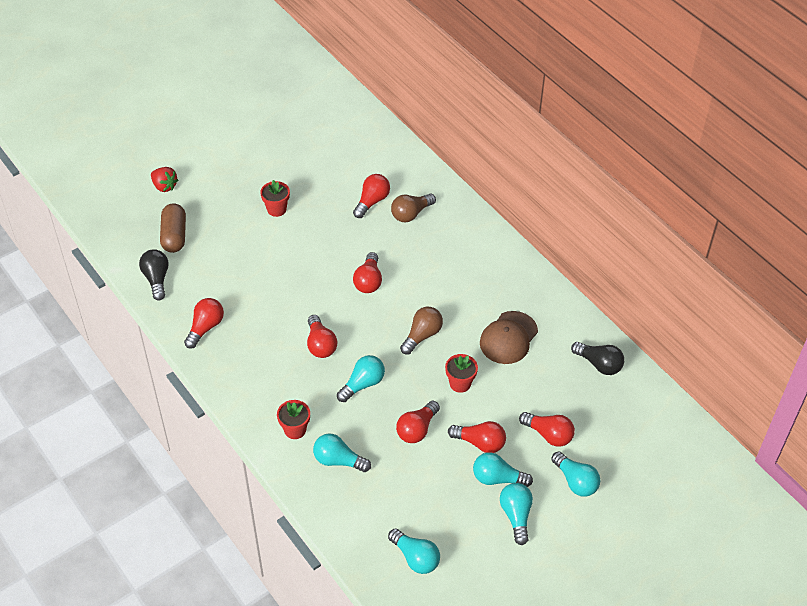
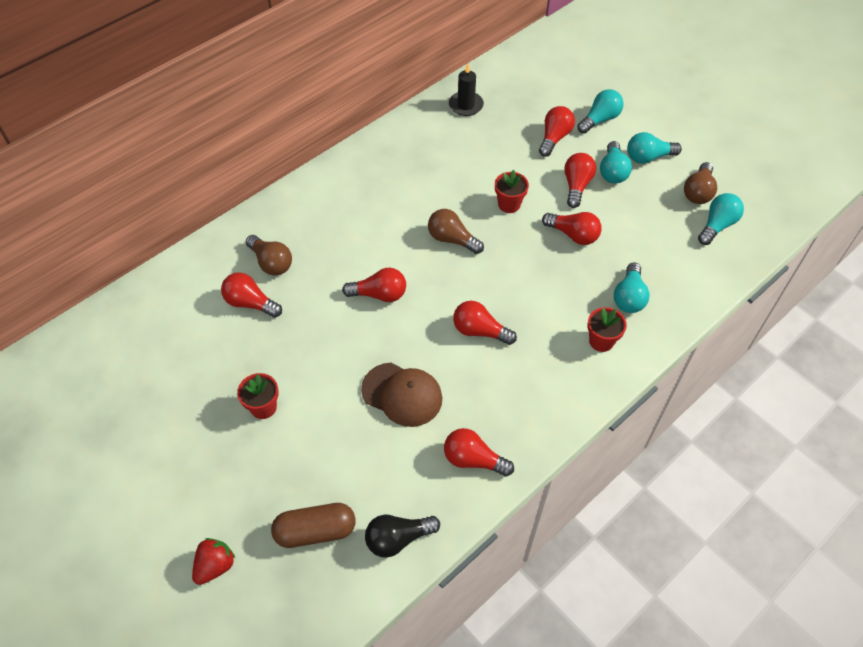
camera: 95 degrees left, 5 degrees up
red light bulb [307,315,337,358] -> red light bulb turned 135 degrees counterclockwise [453,301,517,345]
turquoise light bulb [337,355,385,402] -> none
brown cap [480,311,538,364] -> brown cap moved to [361,363,442,427]
black light bulb [571,342,625,375] -> black candle [449,63,484,116]
none -> brown light bulb [684,162,717,204]

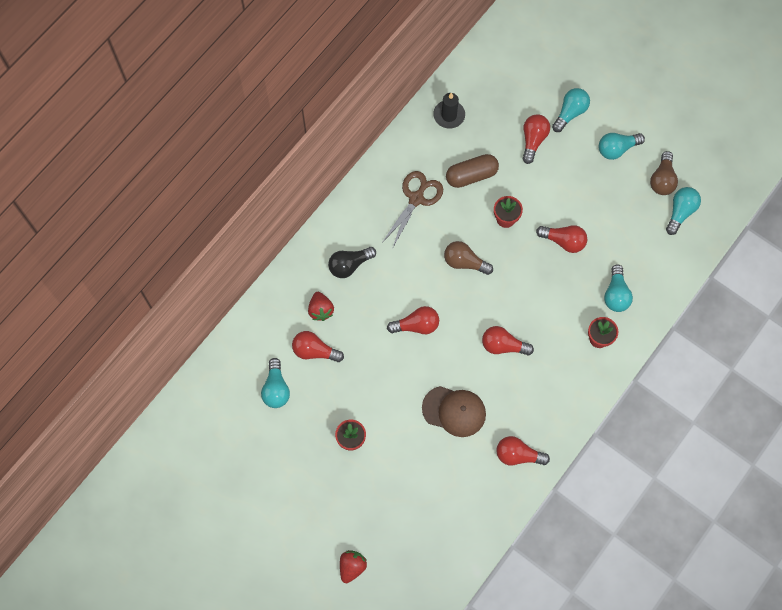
camera: 10 degrees left, 15 degrees up
brown light bulb [246,235,292,276] -> red strawberry [308,292,334,321]
brown capsule [271,503,356,548] -> brown capsule moved to [446,154,499,188]
black light bulb [365,515,440,558] -> black light bulb moved to [328,247,376,278]
red light bulb [564,153,596,208] -> none
turquoise light bulb [600,141,632,183] -> turquoise light bulb moved to [261,358,290,408]
none -> brown scissors [382,171,443,249]

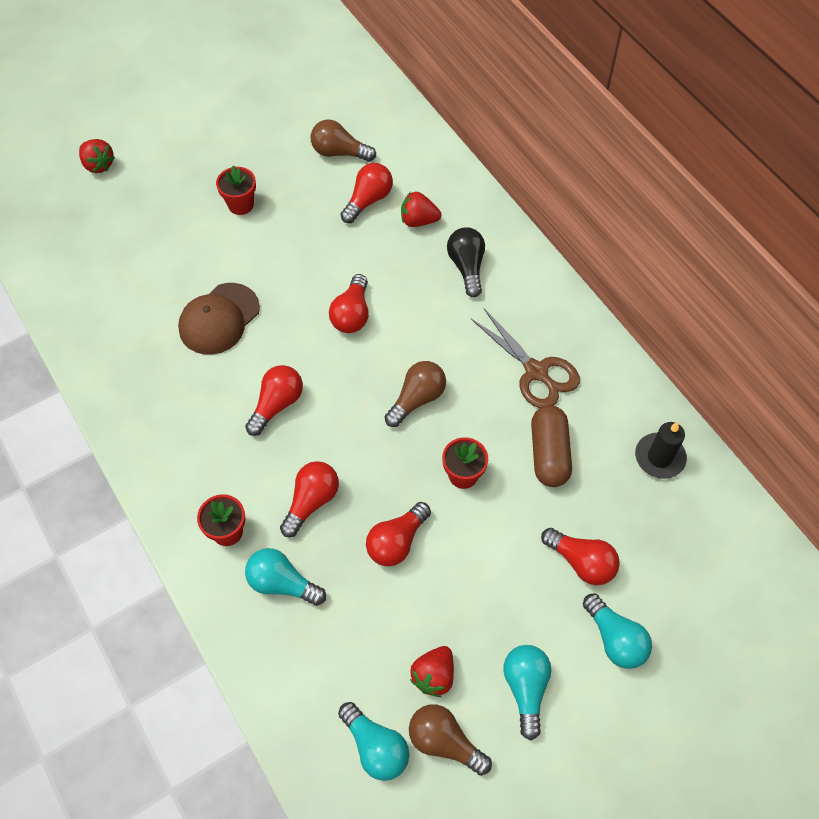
camera: 110 degrees right, 10 degrees down
turquoise light bulb [261,358,290,408] -> brown light bulb [310,119,376,162]
red light bulb [496,436,550,465] -> red light bulb moved to [280,461,339,537]
none -> red strawberry [410,646,454,697]

